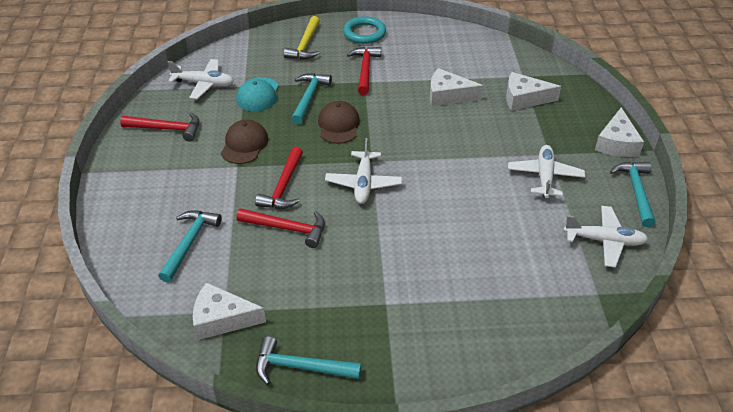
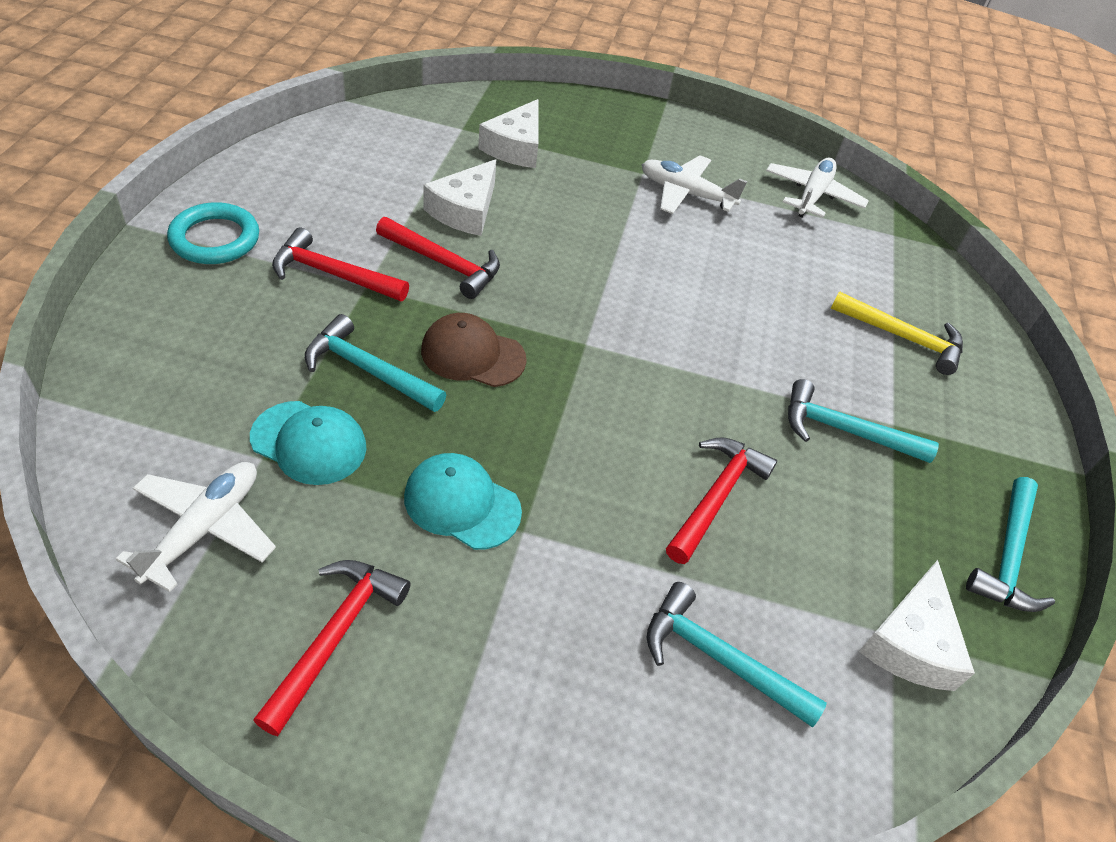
camera: 80 degrees left, 5 degrees up
brown cap [221,120,269,164] -> turquoise cap [404,453,522,550]
red hammer [255,147,303,209] -> red hammer moved to [376,217,500,299]
yellow hammer [284,16,320,60] -> yellow hammer moved to [831,291,963,375]
white plane [325,138,402,204] -> none
white cheese [595,108,644,157] -> none
turquoise hammer [610,162,655,227] -> turquoise hammer moved to [788,379,939,463]

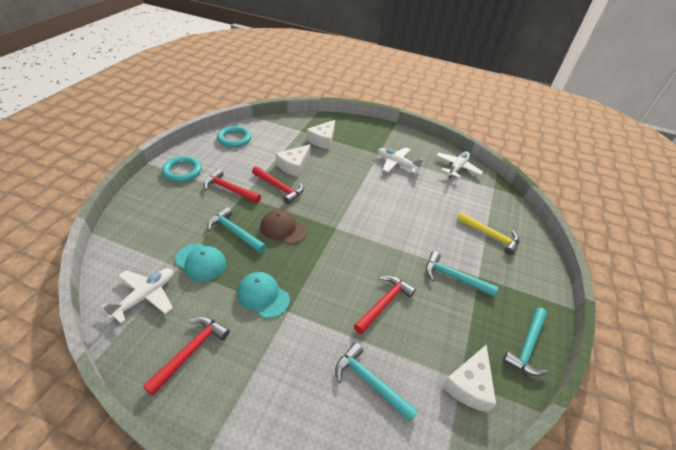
camera: 10 degrees right, 5 degrees down
none -> turquoise ring [217,126,252,148]

